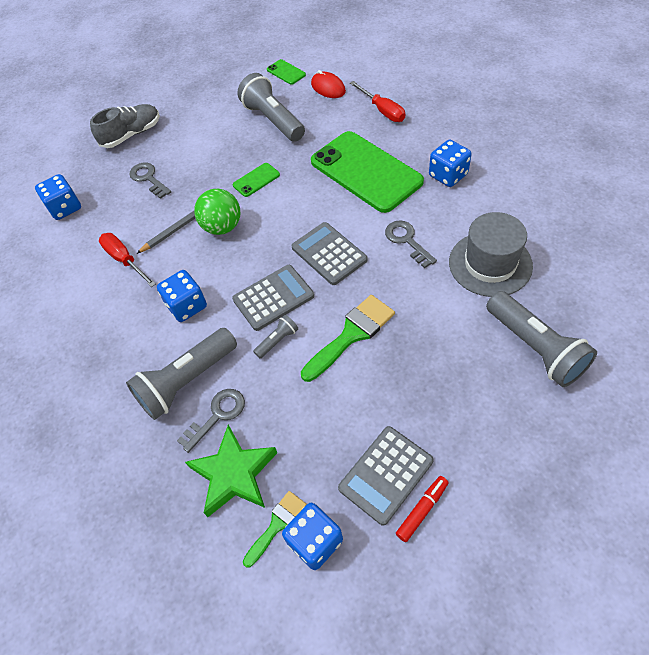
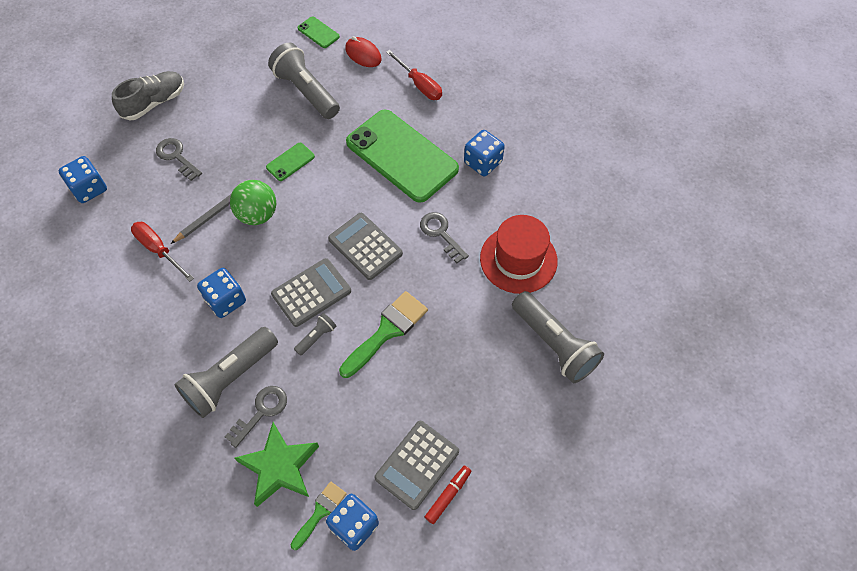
camera: 10 degrees left, 5 degrees up
grey hat [449,212,533,297] -> red hat [480,215,558,294]

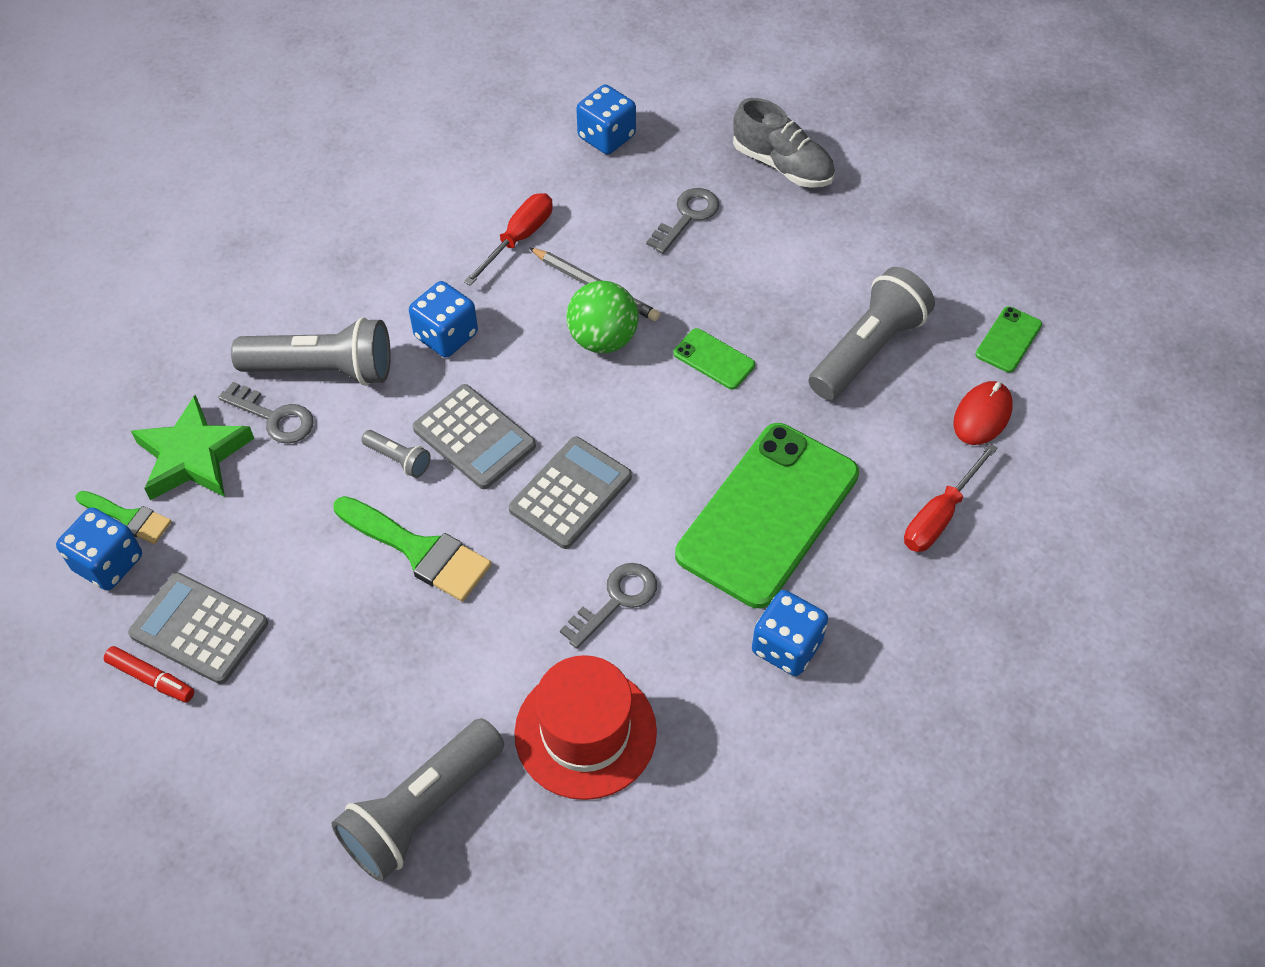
camera: 80 degrees right, 5 degrees down
grey flashlight [174,327,278,418] -> grey flashlight turned 150 degrees clockwise [231,317,391,386]

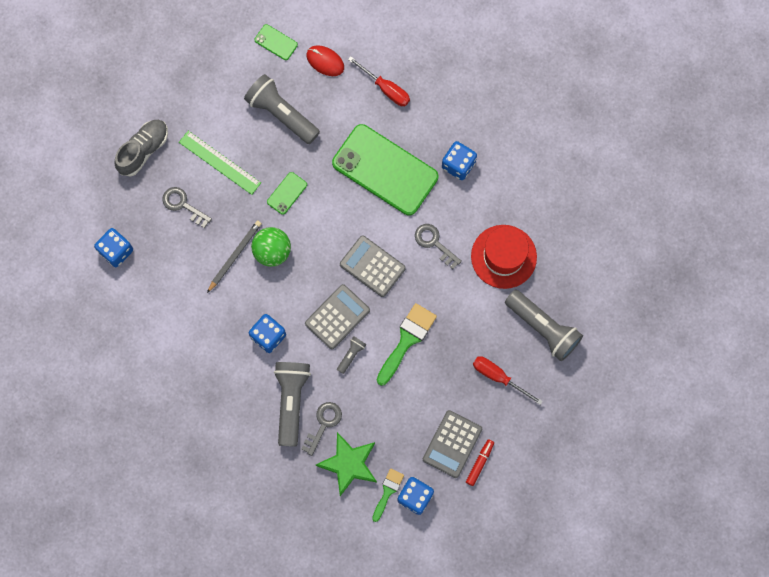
camera: 90 degrees left, 20 degrees up
red screwdriver [464,193,553,286] -> red screwdriver moved to [473,356,543,405]
none -> green ruler [179,131,261,195]

